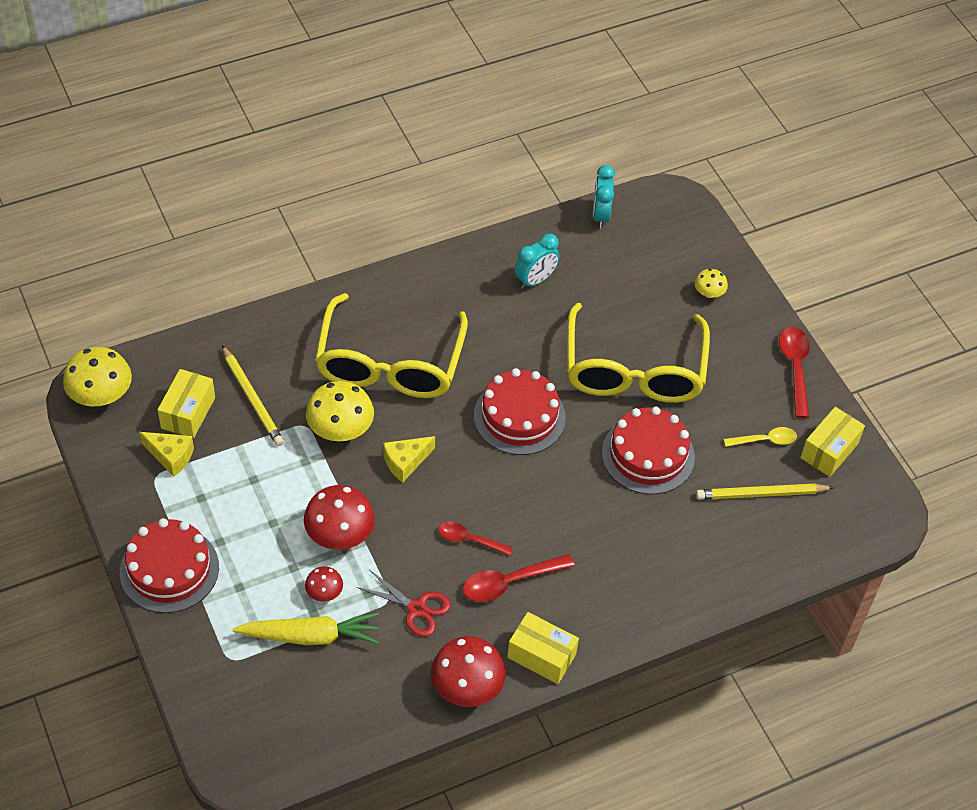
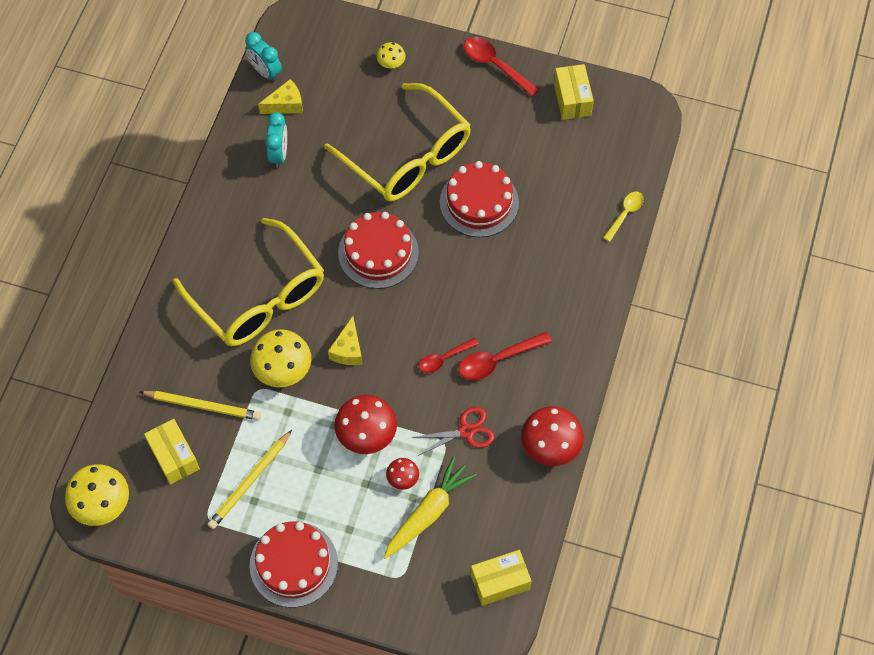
camera: 45 degrees left, 10 degrees up
yellow cheese [139,432,194,477] -> yellow cheese moved to [258,79,303,114]
red spoon [463,554,575,602] -> red spoon turned 45 degrees clockwise [459,332,552,380]
yellow box [507,612,579,684] -> yellow box moved to [471,550,531,606]
yellow pencil [696,484,834,500] -> yellow pencil moved to [207,430,292,529]
yellow spoon [724,427,797,447] -> yellow spoon moved to [603,192,644,242]

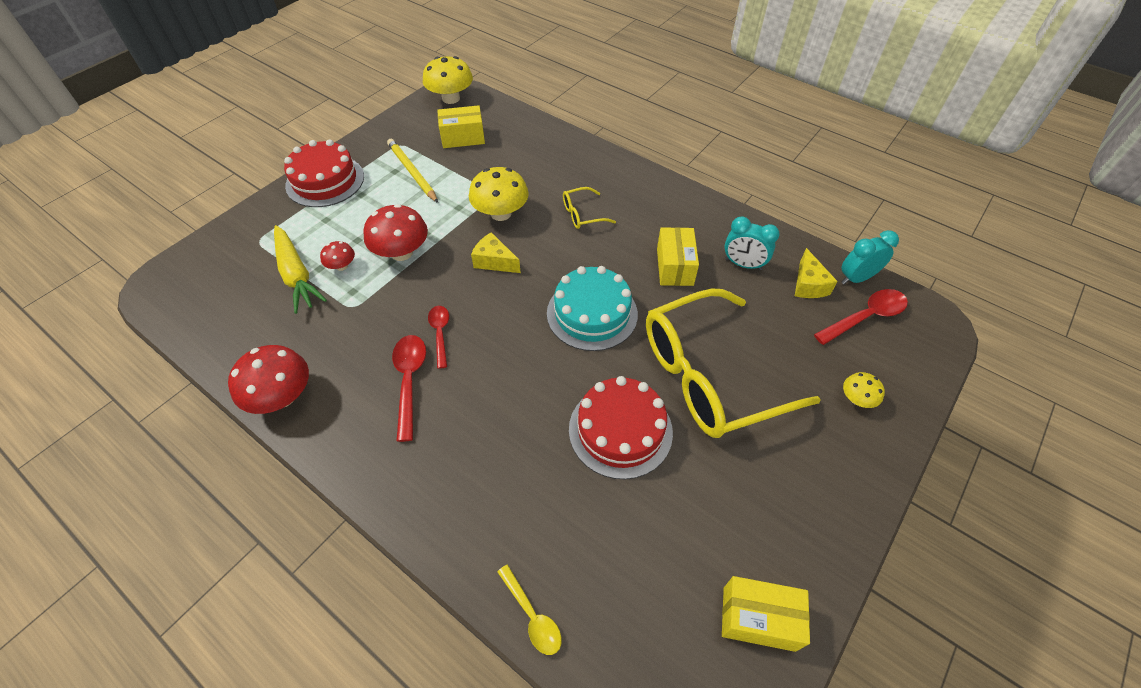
camera: 110 degrees right, 10 degrees down
yellow pencil [140,391,261,420] -> none
yellow glasses [173,218,324,346] -> yellow glasses [563,187,616,229], size x0.41
red cake [338,212,419,289] -> turquoise cake [547,266,638,351]
red scissors [412,407,495,456] -> none
red spoon [464,37,539,97] -> red spoon moved to [814,289,908,345]
yellow box [471,550,531,606] -> yellow box moved to [657,227,699,286]

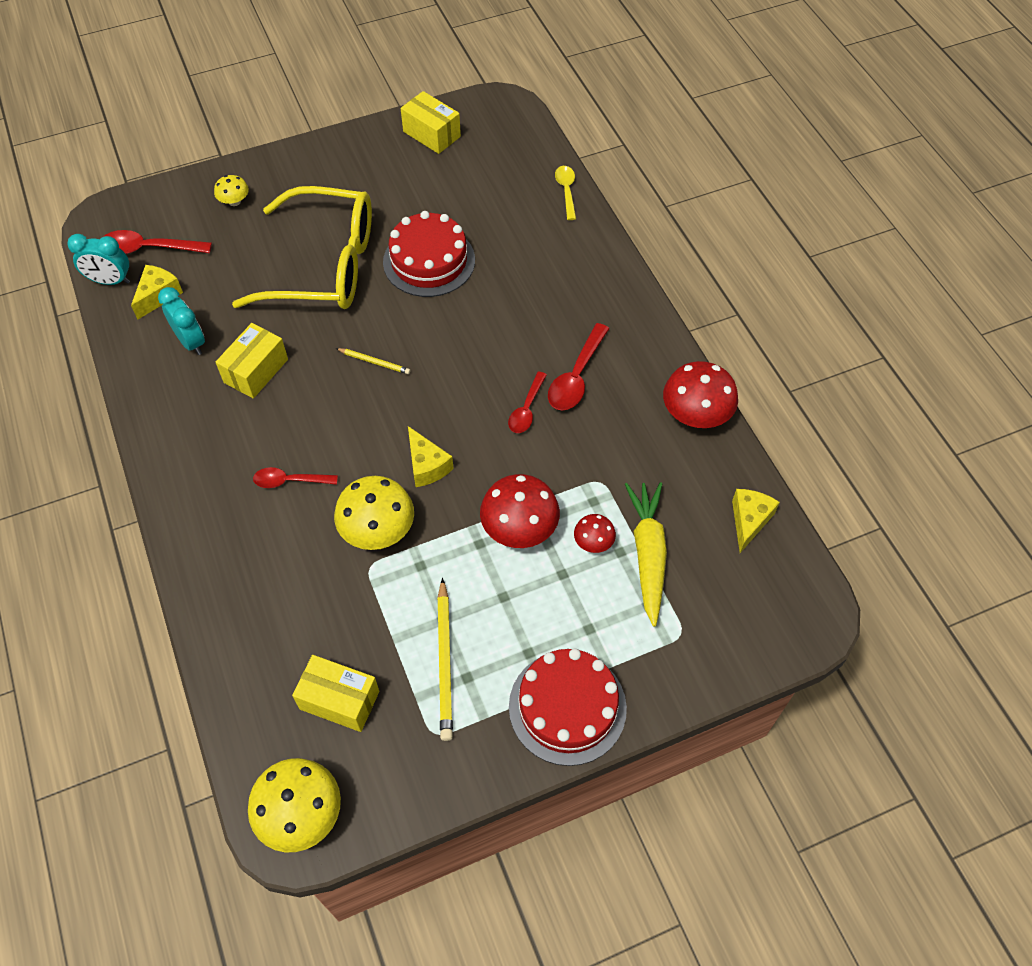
camera: 150 degrees left, 5 degrees up
turquoise cake [547,266,638,351] -> yellow pencil [336,348,410,374]
yellow glasses [563,187,616,229] -> red spoon [253,467,338,488]
none -> yellow cheese [732,489,780,553]

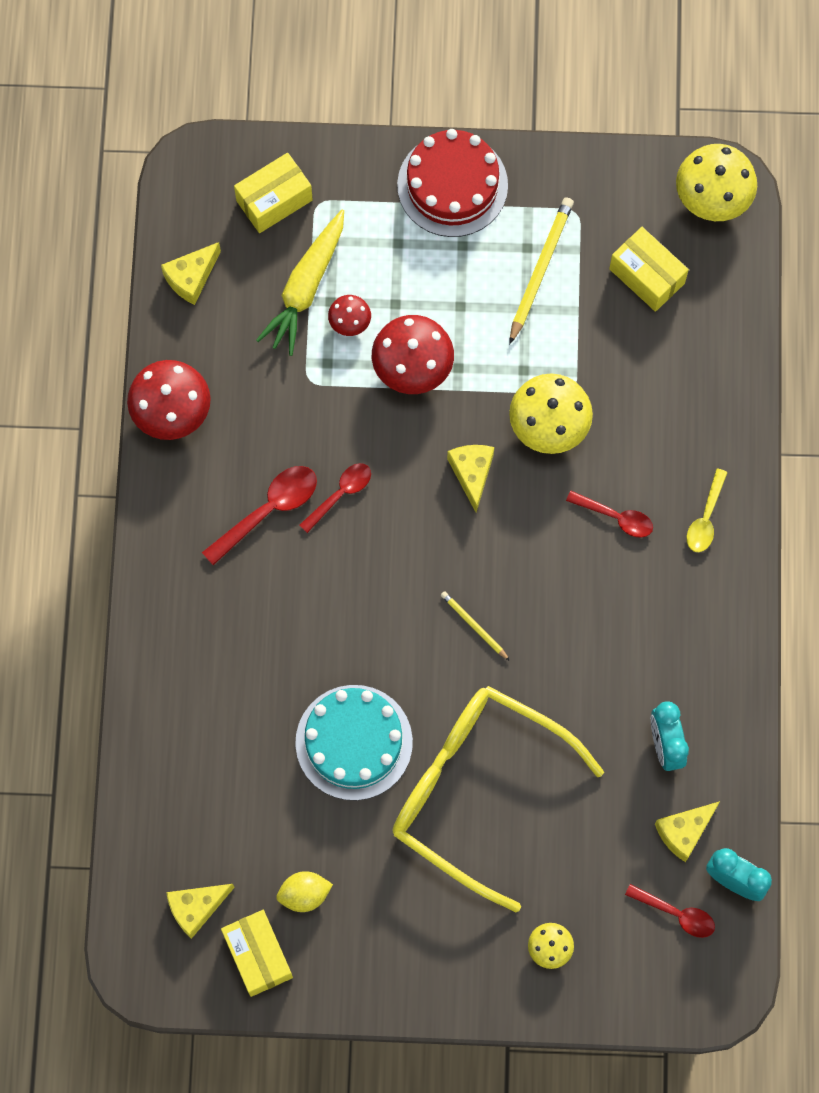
camera: 155 degrees left, 15 degrees up
red spoon [103,230,212,254] -> red spoon [625,884,715,938], size x0.66
yellow box [215,323,288,399] -> yellow box moved to [234,153,313,233]
red cake [383,211,475,297] -> turquoise cake [295,685,413,801]
yellow spoon [555,166,576,220] -> yellow spoon moved to [687,469,728,552]
none -> yellow cheese [166,884,235,939]
none -> yellow lemon [276,871,333,912]

